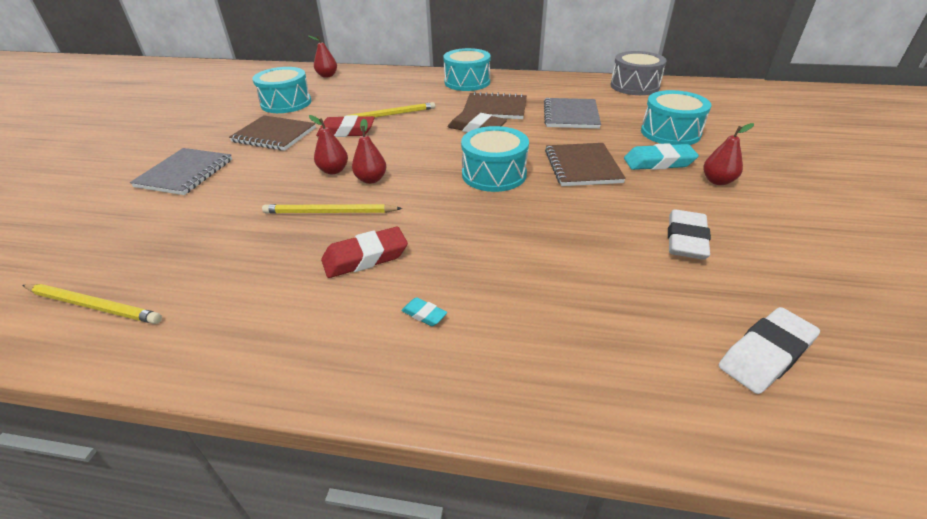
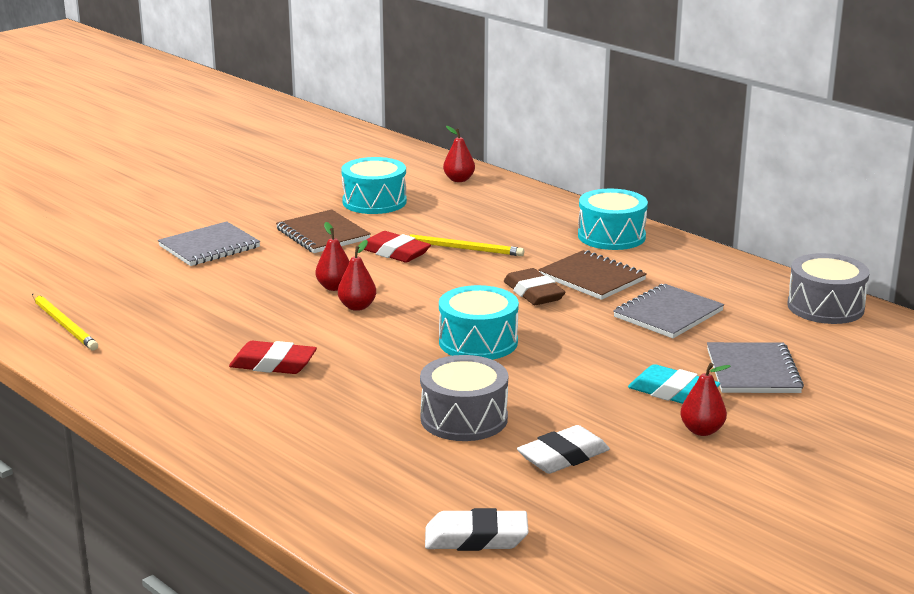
camera: 35 degrees right, 15 degrees down
yellow pencil [262,204,402,214] -> none
turquoise eraser [401,297,447,326] -> none
brown notebook [545,143,626,186] -> none
turquoise drum [641,90,711,145] -> grey notebook [707,342,804,393]
none -> grey drum [420,355,508,441]

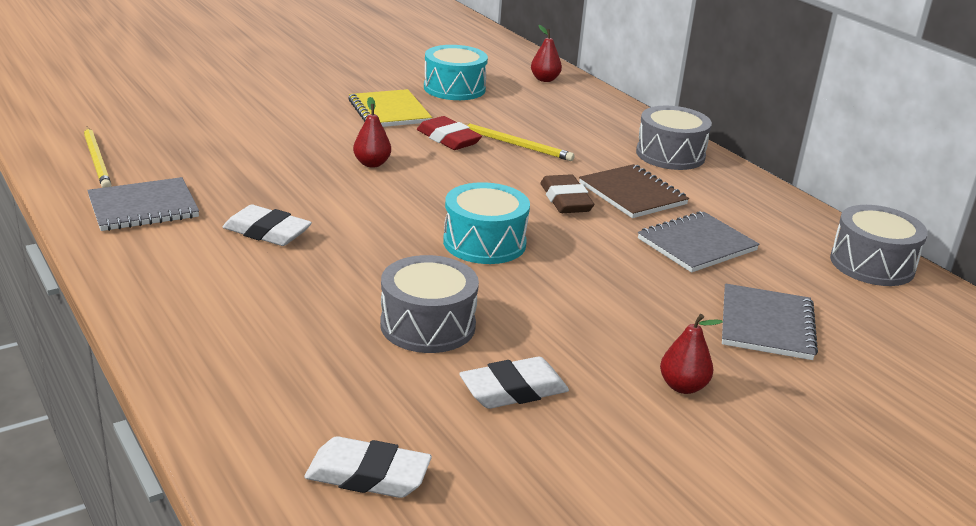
camera: 10 degrees right, 5 degrees up
grey notebook [158,221,260,266] -> grey notebook moved to [87,177,199,231]
red eraser [229,341,317,374] -> white eraser [223,205,312,246]
brown notebook [276,209,371,253] -> yellow notebook [348,89,432,127]
red pear [338,240,376,311] -> none
turquoise drum [578,189,648,250] -> grey drum [636,106,712,170]
turquoise eraser [628,364,720,404] -> none

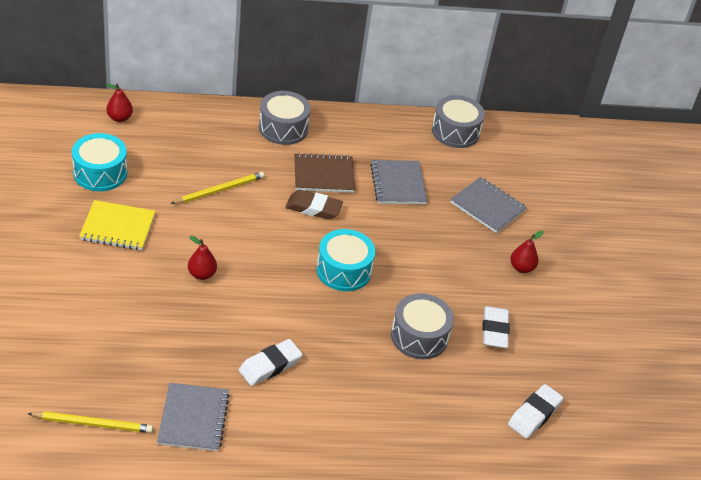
camera: 65 degrees left, 15 degrees up
red eraser [417,116,482,150] -> none

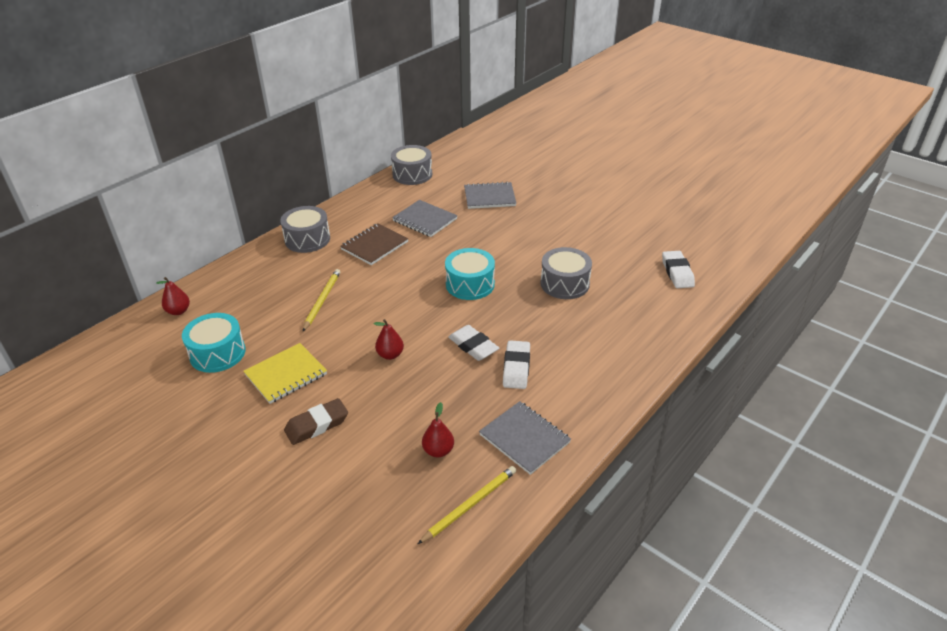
camera: 40 degrees left, 5 degrees down
brown eraser [285,190,343,219] -> brown eraser moved to [284,398,348,445]
white eraser [482,306,510,348] -> white eraser moved to [448,325,499,361]
red pear [510,231,544,273] -> red pear moved to [422,402,454,458]

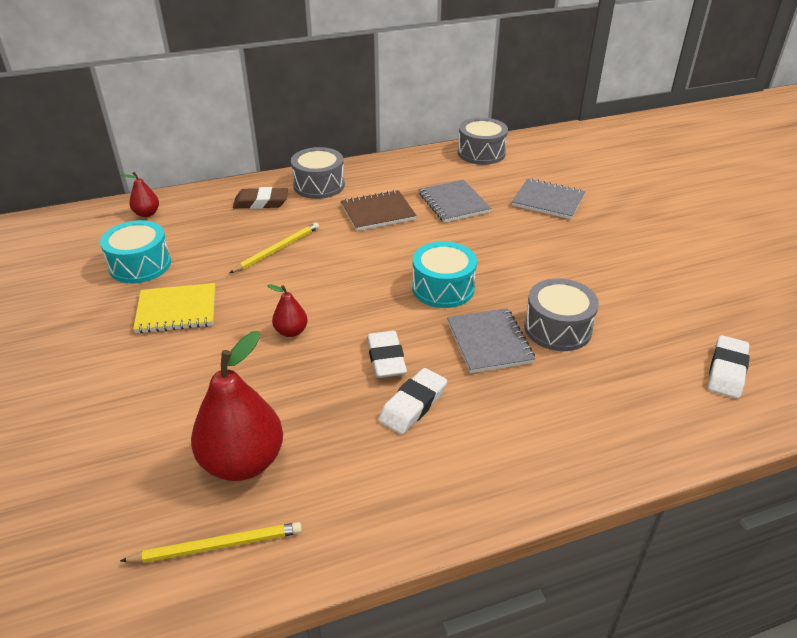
camera: 30 degrees right, 0 degrees up
brown eraser [284,398,348,445] -> brown eraser moved to [233,187,288,209]
red pear [422,402,454,458] -> red pear [191,331,283,481], size x2.07
grey notebook [479,401,571,475] -> grey notebook moved to [447,308,535,373]

